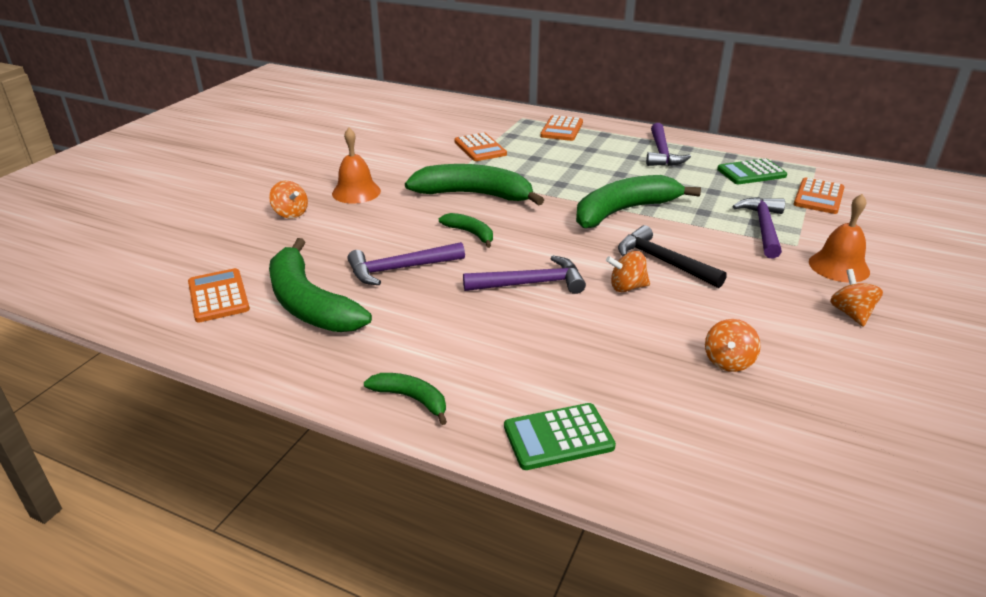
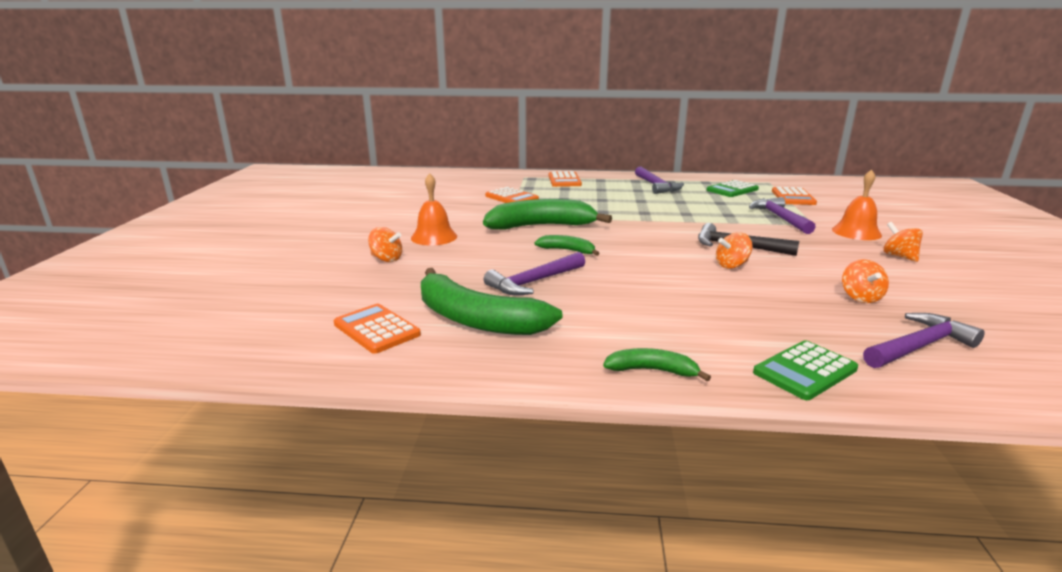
camera: 20 degrees left, 10 degrees down
purple hammer [463,255,586,294] -> purple hammer moved to [863,313,985,368]
green banana [576,175,701,228] -> none

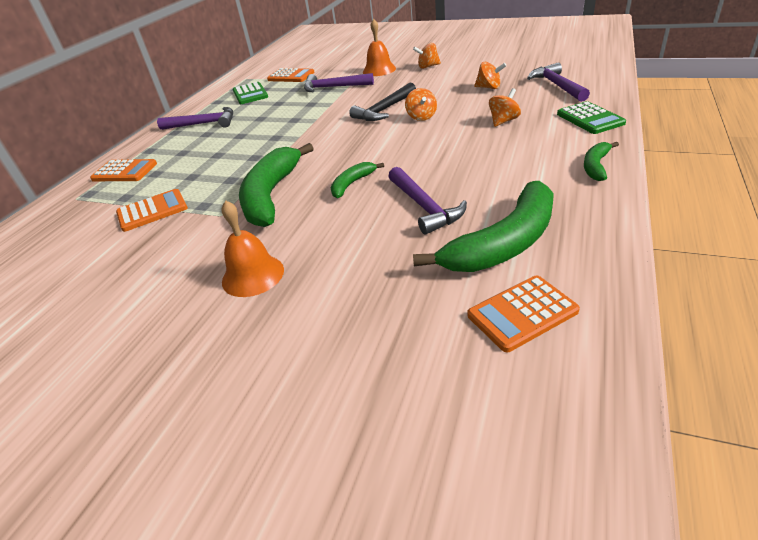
camera: 70 degrees left, 15 degrees up
orange spinning top [368,227,402,262] -> orange spinning top moved to [489,88,521,127]

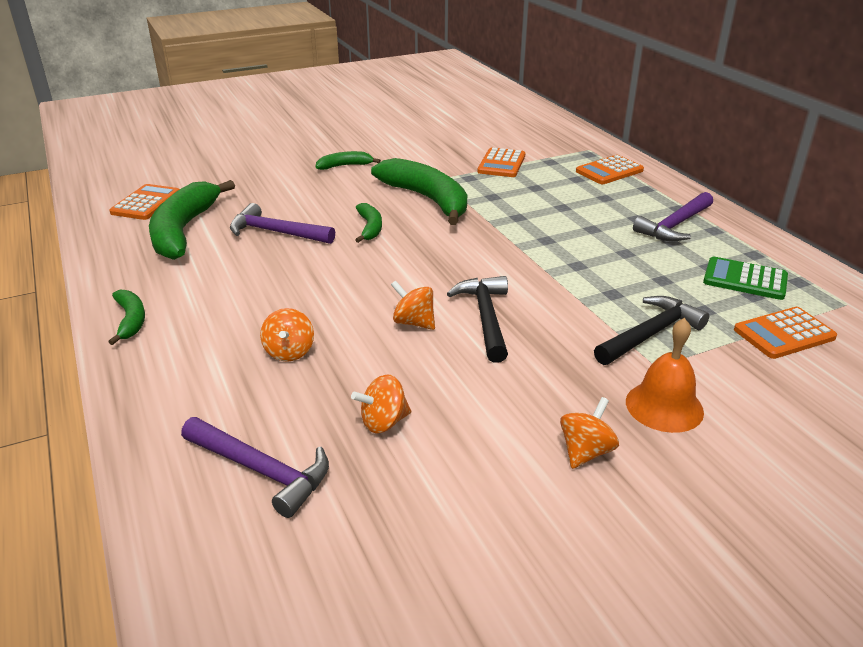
camera: 130 degrees right, 5 degrees down
orange bell [221,200,284,297] -> green banana [316,151,381,170]
purple hammer [304,73,374,92] -> black hammer [594,296,709,365]
green calculator [557,101,626,134] -> none

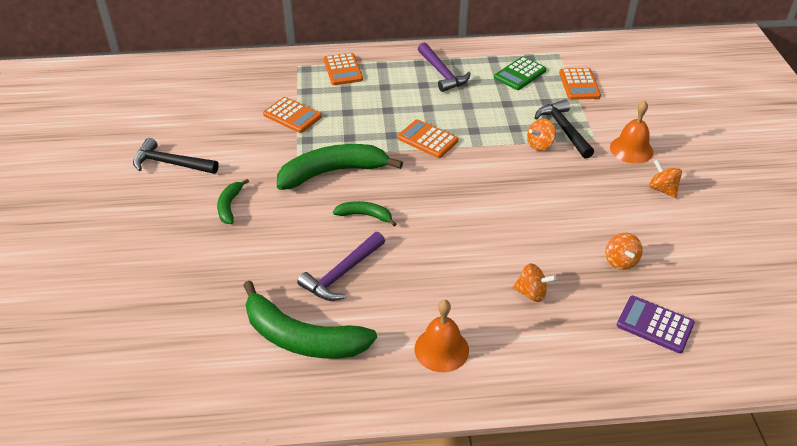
camera: 70 degrees left, 10 degrees up
green banana [108,290,145,345] -> none
orange calculator [109,184,180,220] -> orange calculator moved to [397,119,458,158]
purple hammer [181,417,329,518] -> purple calculator [617,296,695,353]
orange spinning top [391,280,435,330] -> orange spinning top moved to [527,119,556,151]
black hammer [447,276,508,363] -> black hammer moved to [133,138,219,174]
none -> orange bell [415,300,469,372]

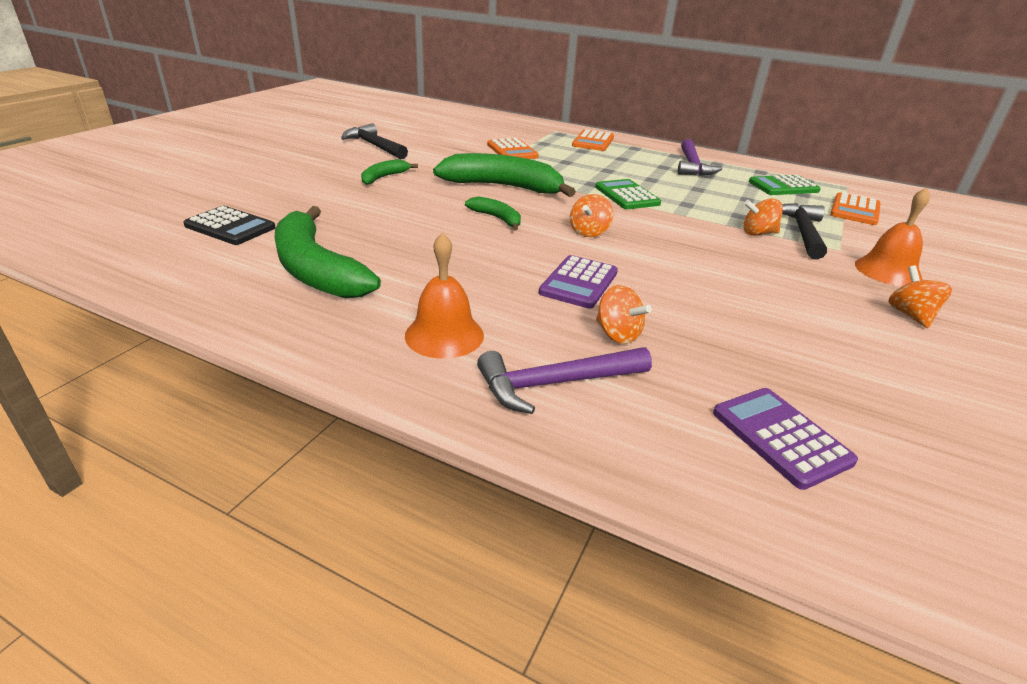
camera: 30 degrees right, 10 degrees down
purple hammer [297,232,385,301] -> purple hammer moved to [477,347,652,414]
orange calculator [397,119,458,158] -> green calculator [595,179,661,209]
orange spinning top [605,233,643,270] -> orange spinning top moved to [570,194,613,237]
none -> black calculator [184,206,275,245]
none -> purple calculator [539,255,618,309]

